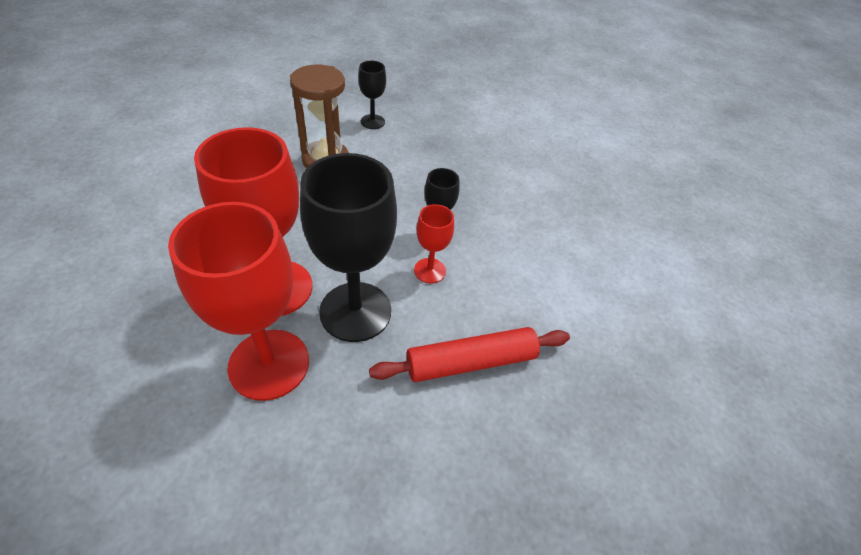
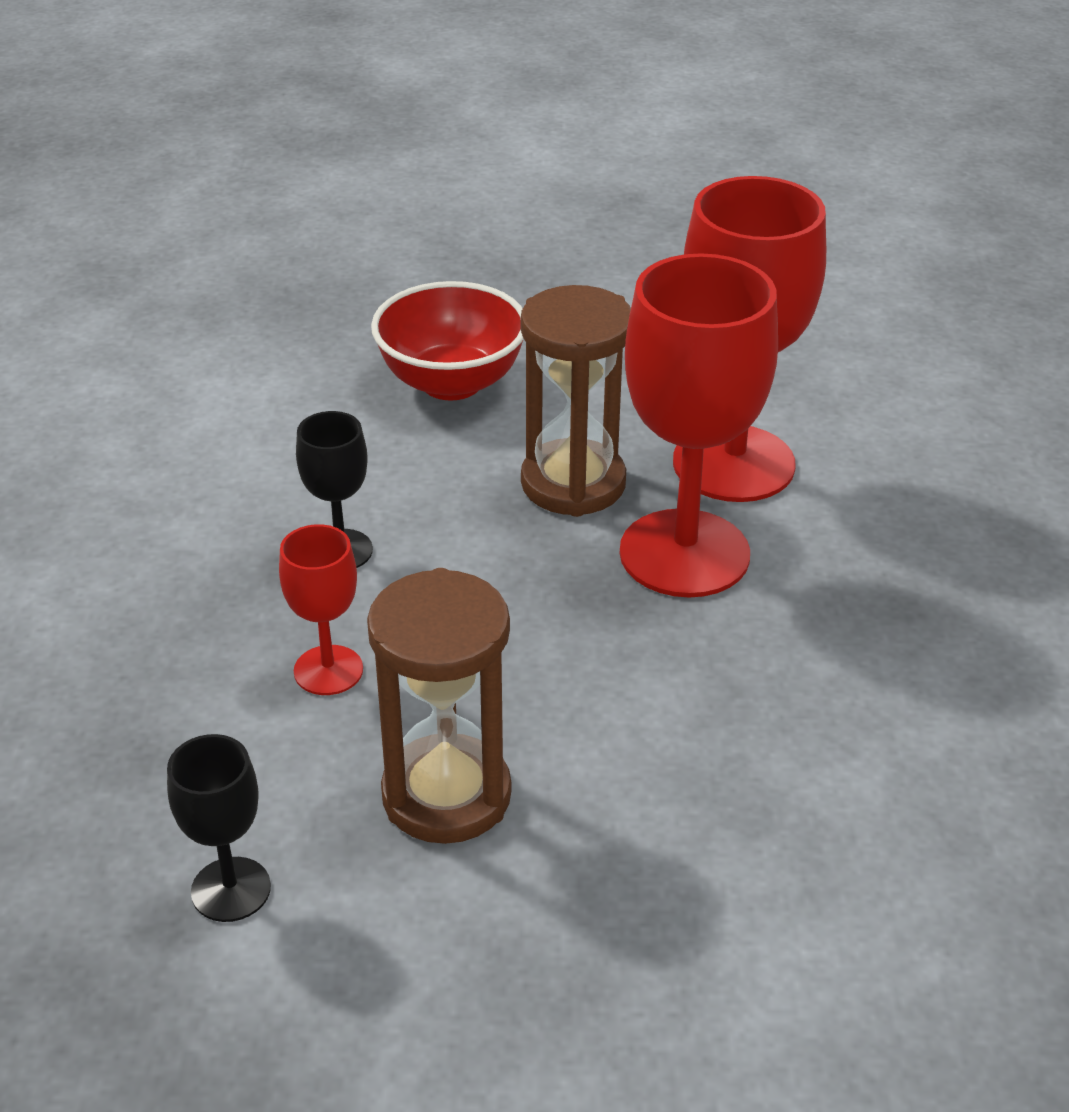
camera: 145 degrees left, 10 degrees down
black goblet [300,153,397,342] -> brown hourglass [520,285,631,517]
red rolling pin [369,327,570,382] -> red bowl [371,281,524,401]
red goblet [414,204,454,283] -> red goblet moved to [279,524,363,695]

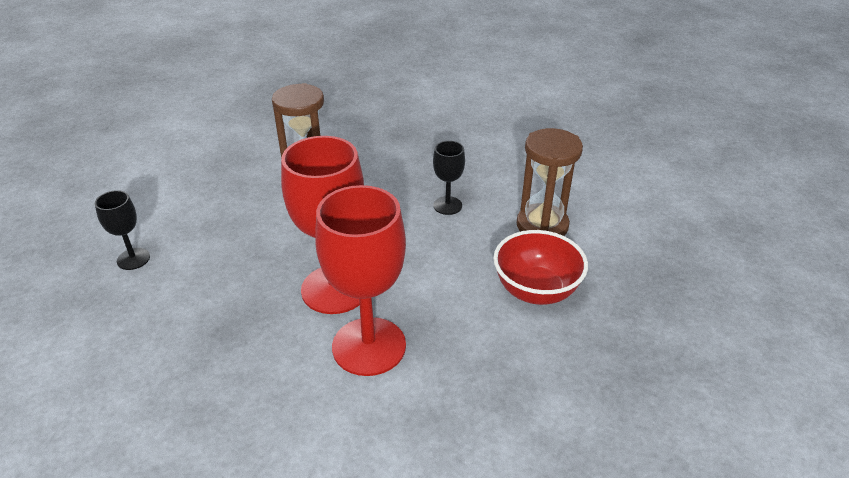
camera: 130 degrees right, 0 degrees up
black goblet [167,734,271,922] -> black goblet moved to [95,190,150,270]
red goblet [279,524,363,695] -> none
brown hourglass [520,285,631,517] -> brown hourglass moved to [516,128,583,236]

